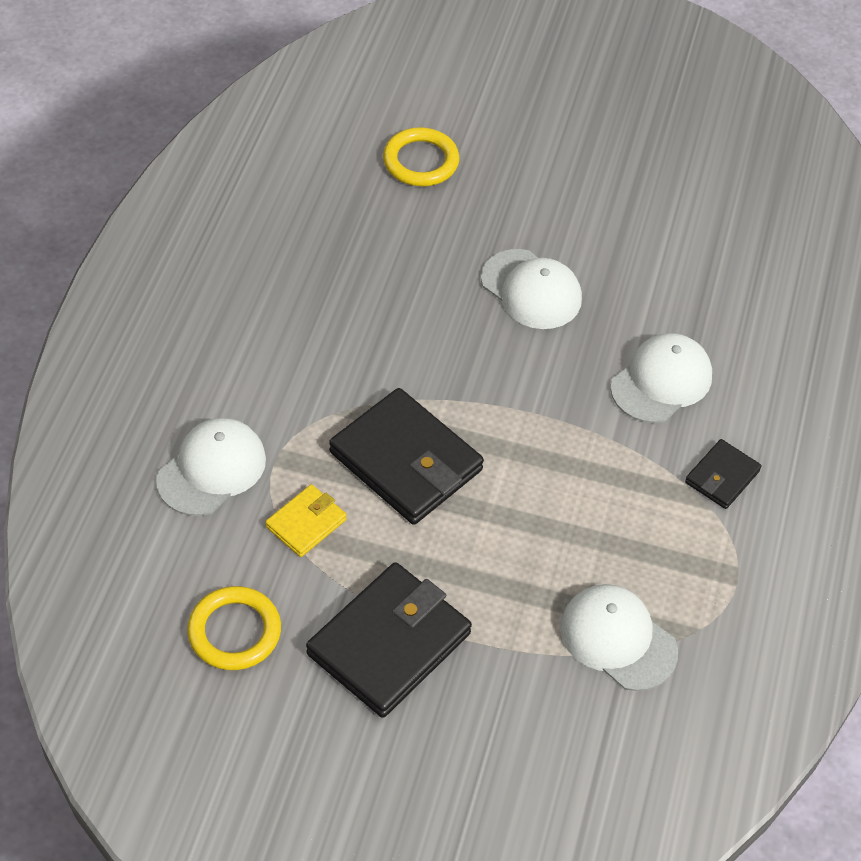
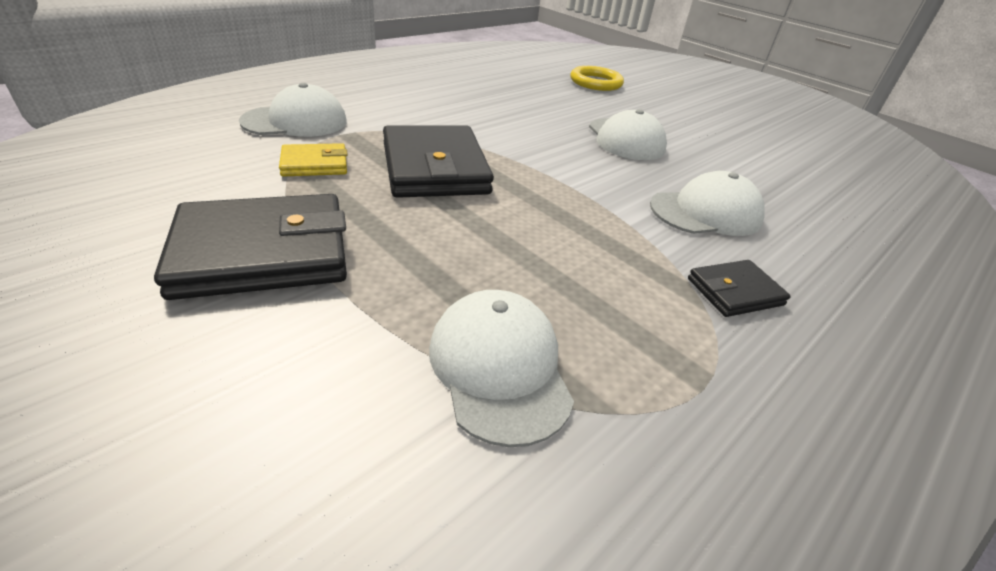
camera: 30 degrees right, 15 degrees down
yellow ring [187,586,281,670] -> none

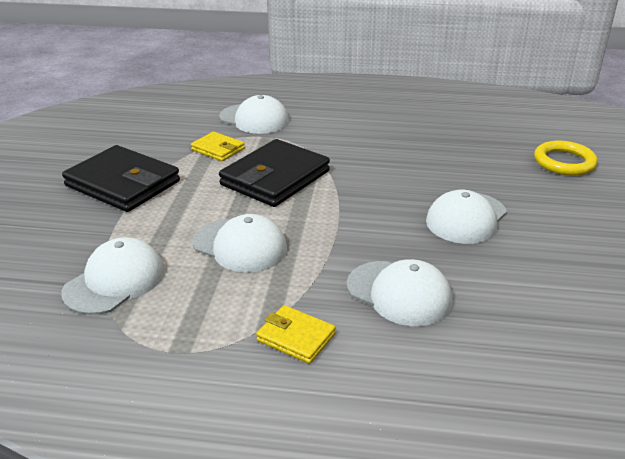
camera: 55 degrees right, 5 degrees down
black wallet [688,260,791,317] -> yellow wallet [256,305,336,364]
none -> white cap [193,214,287,273]

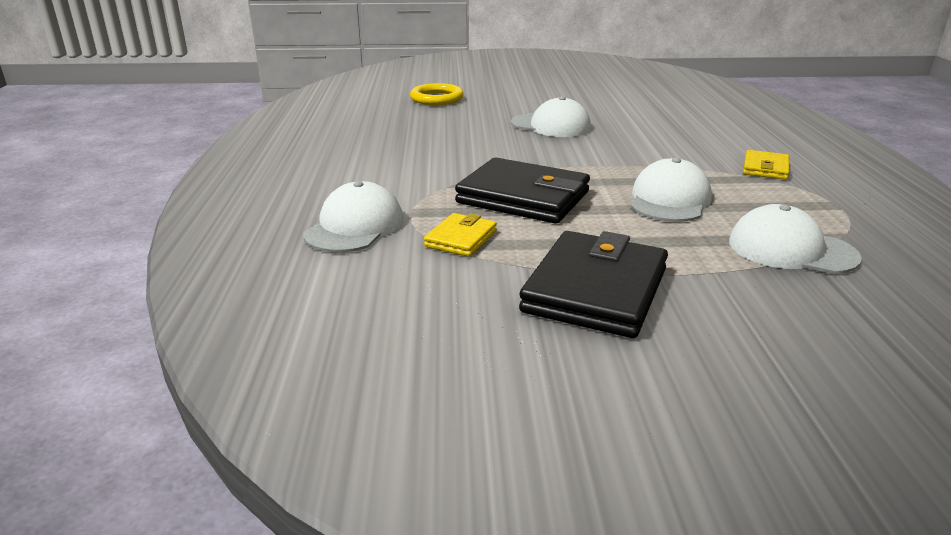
camera: 100 degrees left, 5 degrees down
white cap [347,259,452,326] -> none

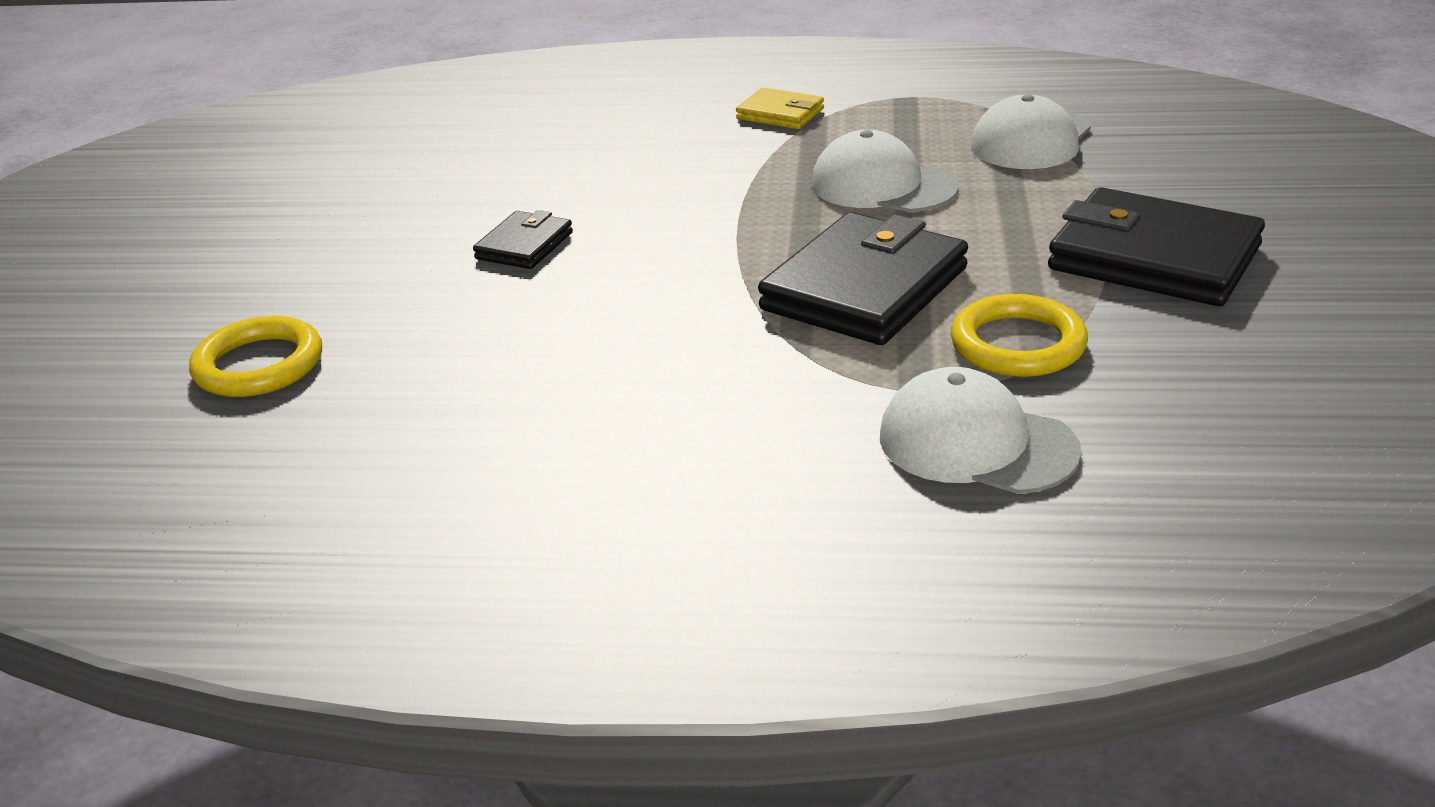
camera: 80 degrees left, 5 degrees up
yellow wallet [424,213,497,257] -> yellow ring [951,294,1088,377]
white cap [511,96,591,137] -> black wallet [473,210,573,269]

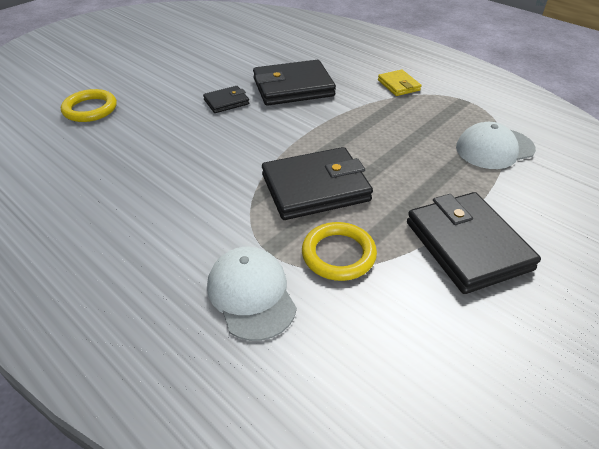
camera: 35 degrees right, 10 degrees up
white cap [811,130,959,212] -> none
none -> black wallet [253,60,336,106]

